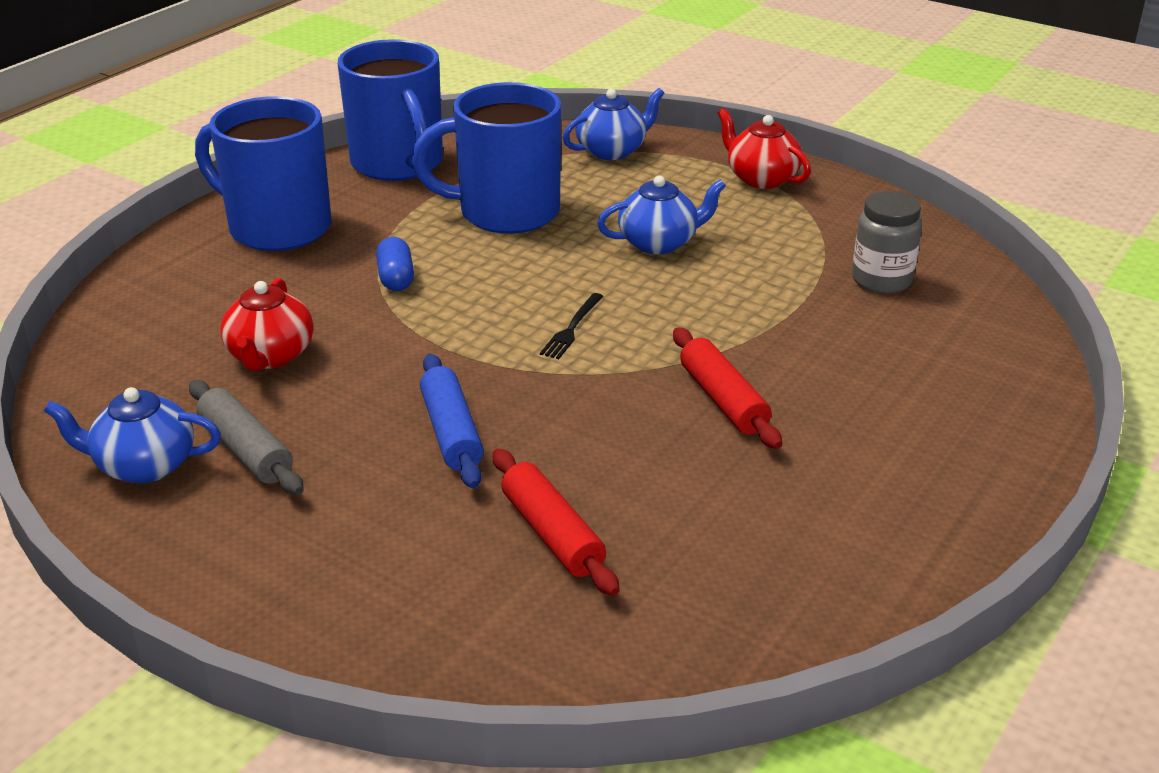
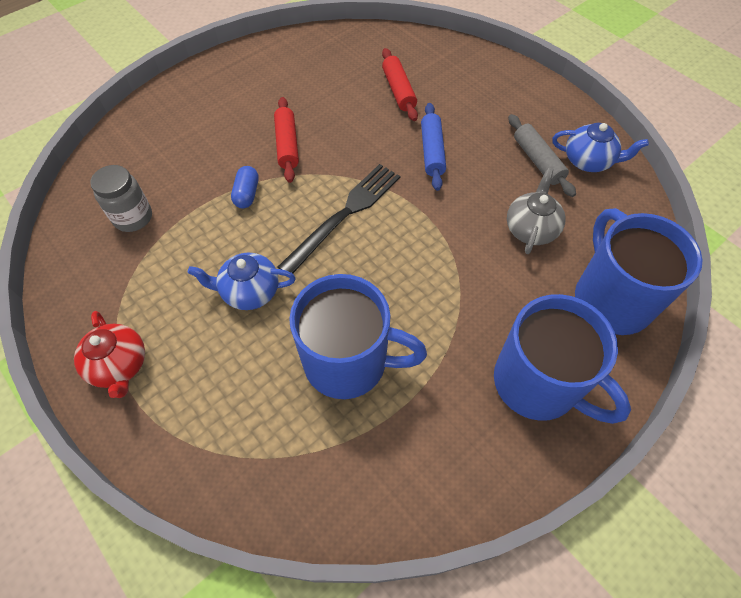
camera: 165 degrees left, 25 degrees up
red teapot [220,278,313,371] -> grey teapot [507,168,566,254]
blue mug [338,39,443,181] -> blue mug moved to [575,208,703,335]
blue capsule [376,237,414,291] -> blue capsule moved to [231,166,259,208]
black fork [540,293,604,359] -> black fork [278,164,400,273], size x2.16
blue teapot [563,88,664,160] -> none

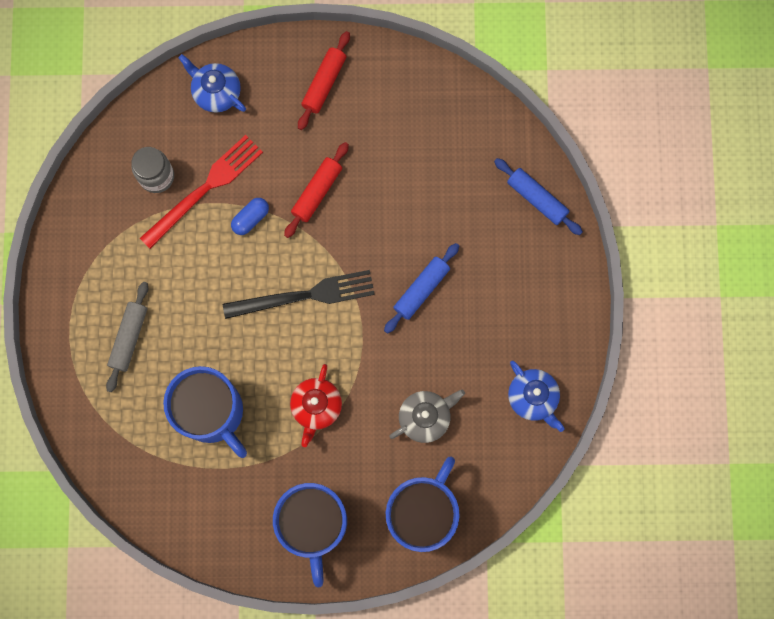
camera: 40 degrees right, 20 degrees up
red teapot [74,311,145,398] -> red teapot moved to [290,364,342,447]
blue teapot [188,253,296,310] -> blue teapot moved to [179,54,246,113]
red rolling pin [382,48,418,121] -> red rolling pin moved to [298,31,350,130]
grey rolling pin [508,114,576,197] -> grey rolling pin moved to [106,282,148,392]
none -> red fork [140,135,263,249]
none -> blue rolling pin [494,158,583,235]

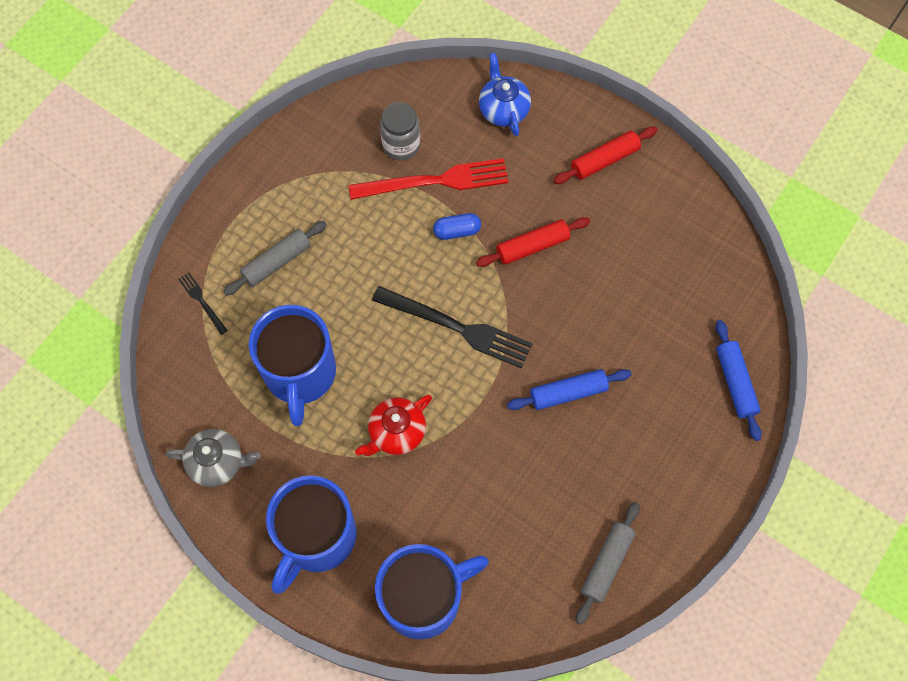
camera: 35 degrees right, 10 degrees down
grey teapot [389,390,465,443] -> grey teapot moved to [166,429,261,487]
blue teapot [508,361,565,432] -> grey rolling pin [576,502,640,625]
none -> black fork [178,272,227,335]

